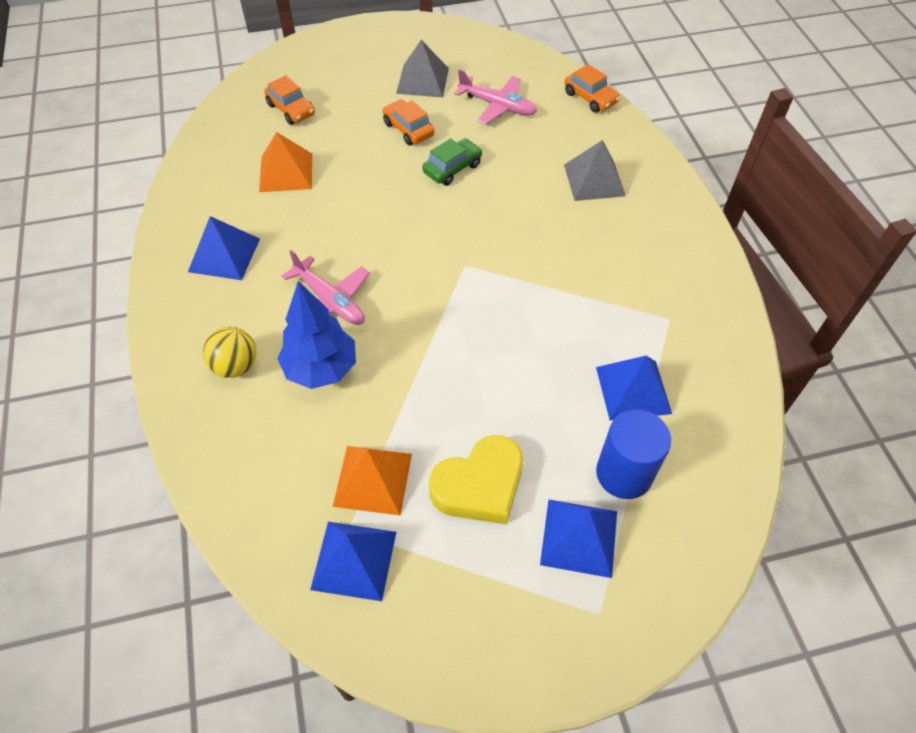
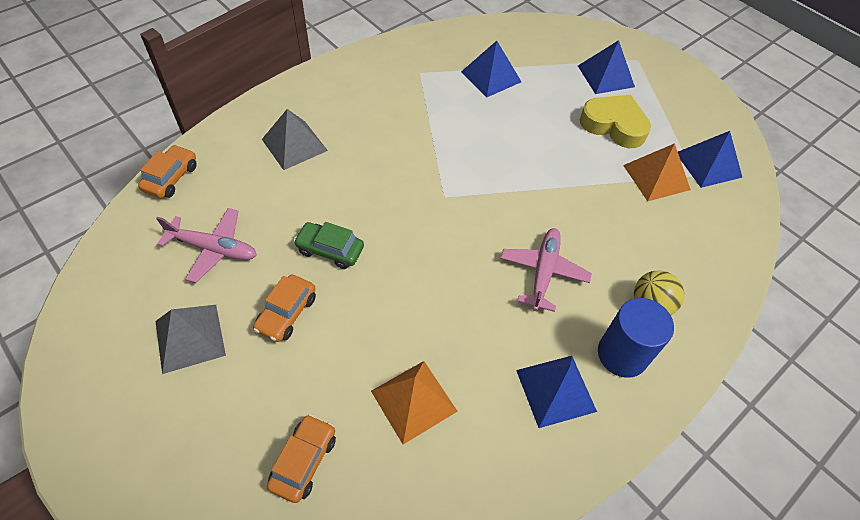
camera: 120 degrees left, 0 degrees up
blue tree [277,281,356,389] -> none
pink plane [454,69,537,124] -> pink plane turned 105 degrees clockwise [156,208,257,283]
blue cylinder [596,410,671,499] -> blue cylinder moved to [598,298,674,378]

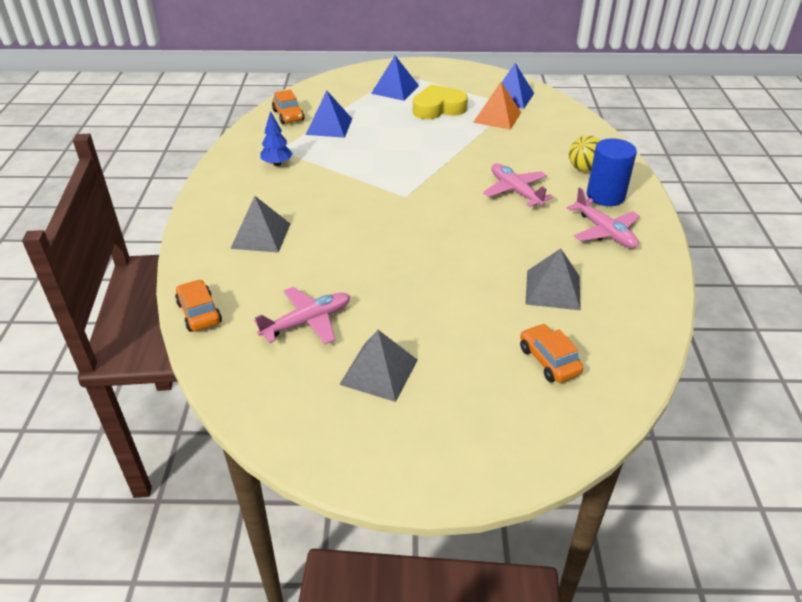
camera: 45 degrees left, 15 degrees down
orange car [253,275,316,342] -> orange car moved to [272,90,305,124]
green car [293,222,364,269] -> none
orange pyramid [371,361,458,444] -> grey pyramid [525,248,581,310]
blue pyramid [516,356,597,428] -> pink plane [567,187,640,249]
none -> blue tree [260,111,293,166]

